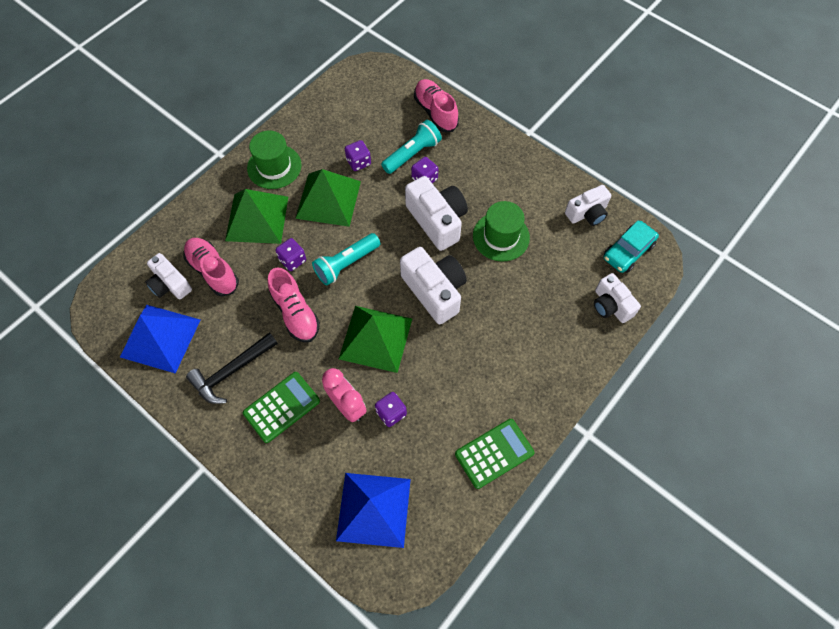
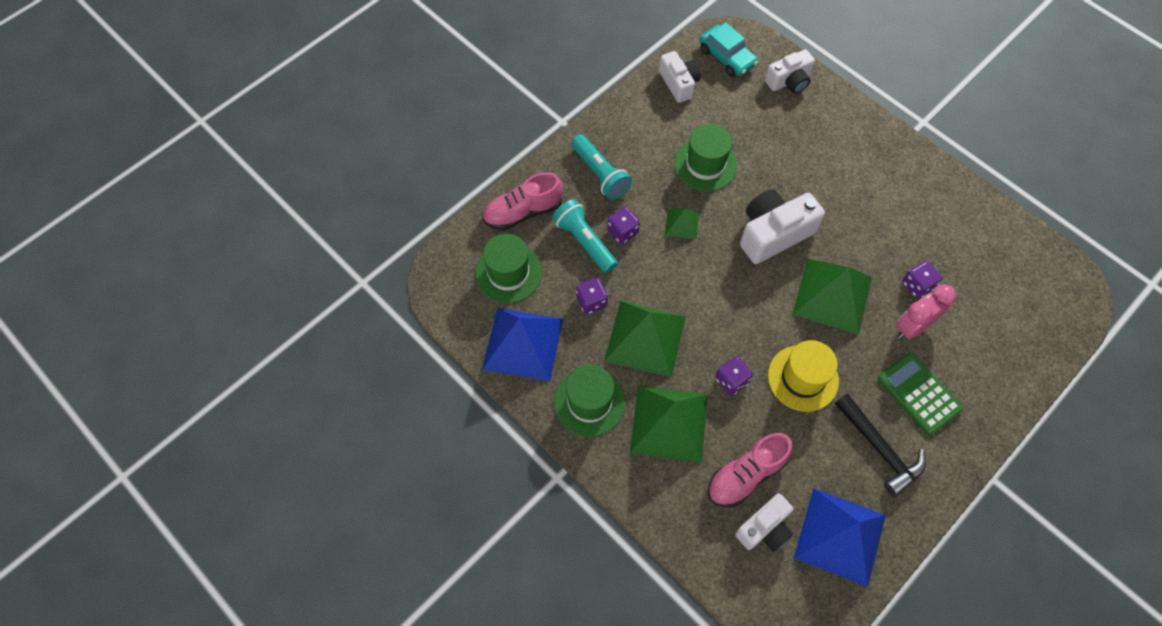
camera: 85 degrees left, 0 degrees up
pink shoe [268,268,320,342] -> yellow hat [768,340,839,412]
turquoise flashlight [312,233,380,285] -> turquoise flashlight moved to [571,134,632,200]
blue pyramid [336,473,411,548] -> blue pyramid moved to [482,308,563,381]
white camera [405,176,468,251] -> green pyramid [665,209,699,239]
green calculator [455,419,534,489] -> none
none -> green hat [475,234,542,303]

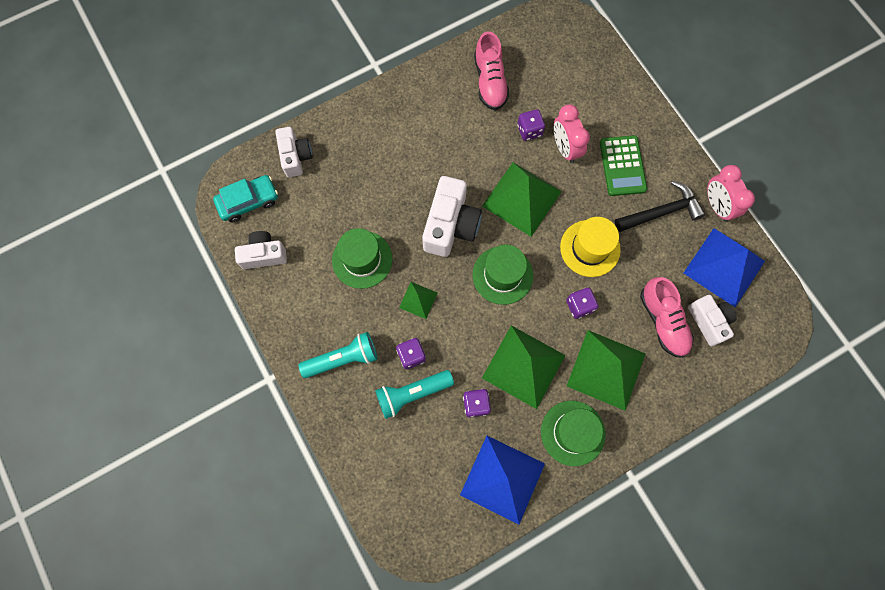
camera: 75 degrees left, 10 degrees up
green hat [475,234,542,303] -> green hat moved to [473,245,533,305]
pink shoe [482,172,563,230] -> pink shoe moved to [474,32,509,110]
white camera [740,189,825,264] -> white camera turned 150 degrees counterclockwise [422,176,482,257]
green calculator [878,353,963,435] -> green calculator turned 75 degrees counterclockwise [600,135,647,196]
none -> pink clock [707,165,755,222]

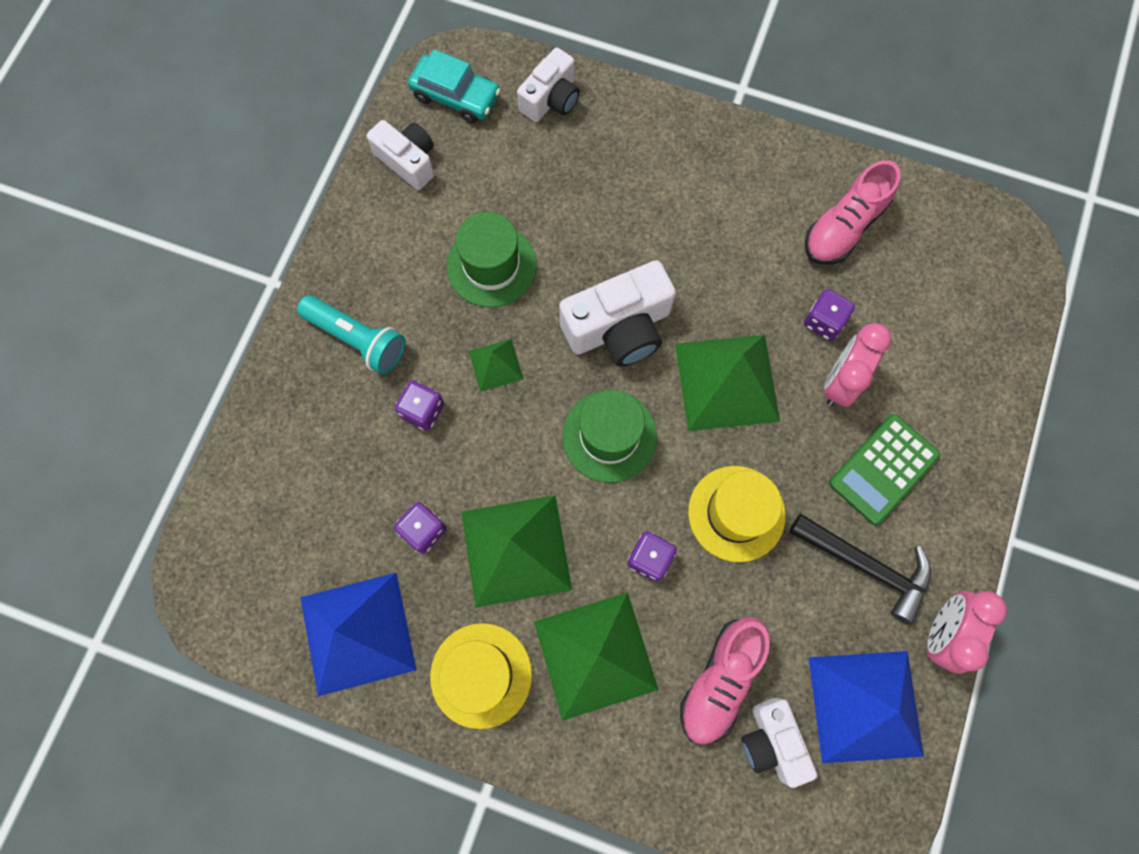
camera: 50 degrees right, 0 degrees up
turquoise flashlight [375,370,454,419] -> none
green hat [541,401,606,466] -> yellow hat [430,623,532,729]
white camera [688,295,737,346] -> white camera turned 135 degrees clockwise [741,698,817,788]

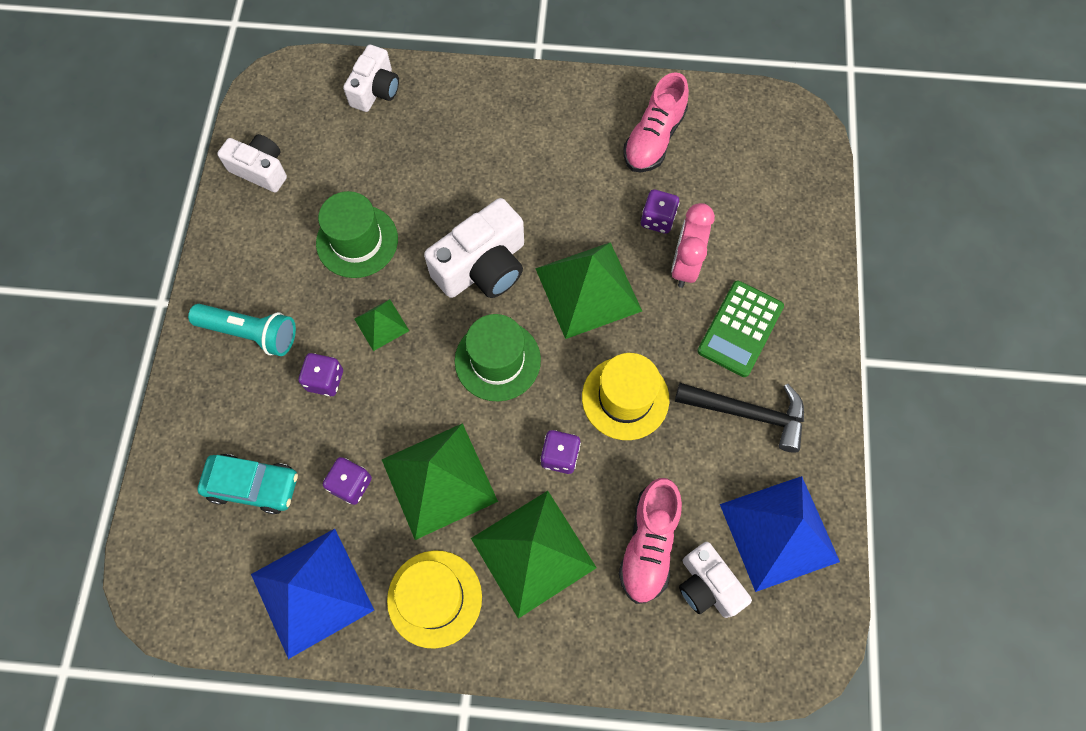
camera: 15 degrees left, 5 degrees down
turquoise car [408,49,501,123] -> turquoise car moved to [197,454,298,514]
pink clock [927,591,1007,674] -> none

